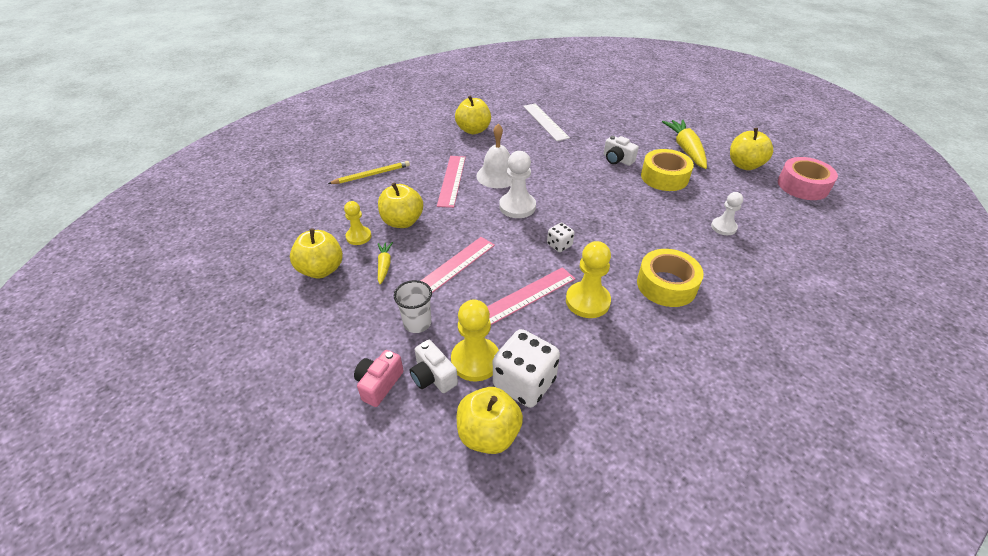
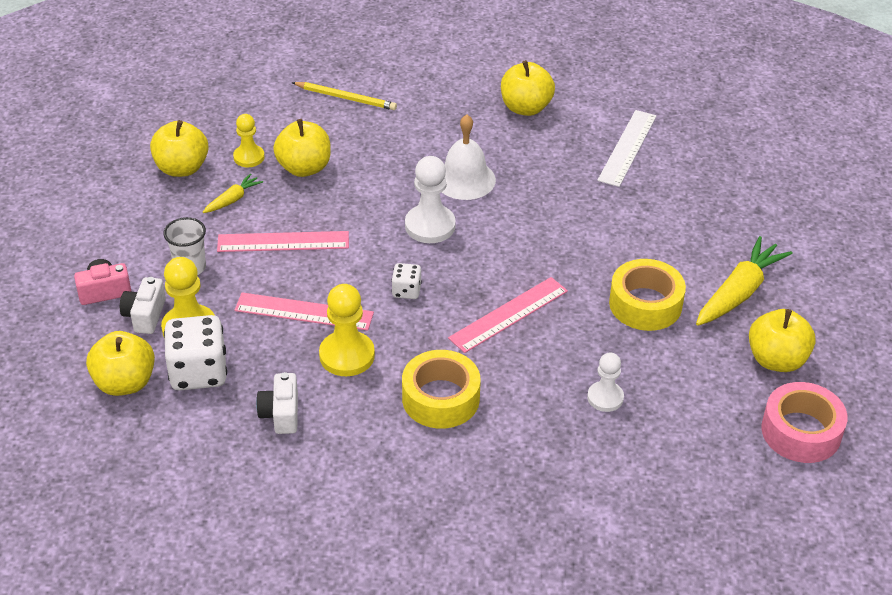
camera: 45 degrees right, 0 degrees up
pink ruler [437,156,466,208] -> pink ruler moved to [448,277,568,353]
white camera [604,136,639,166] -> white camera moved to [256,372,298,434]

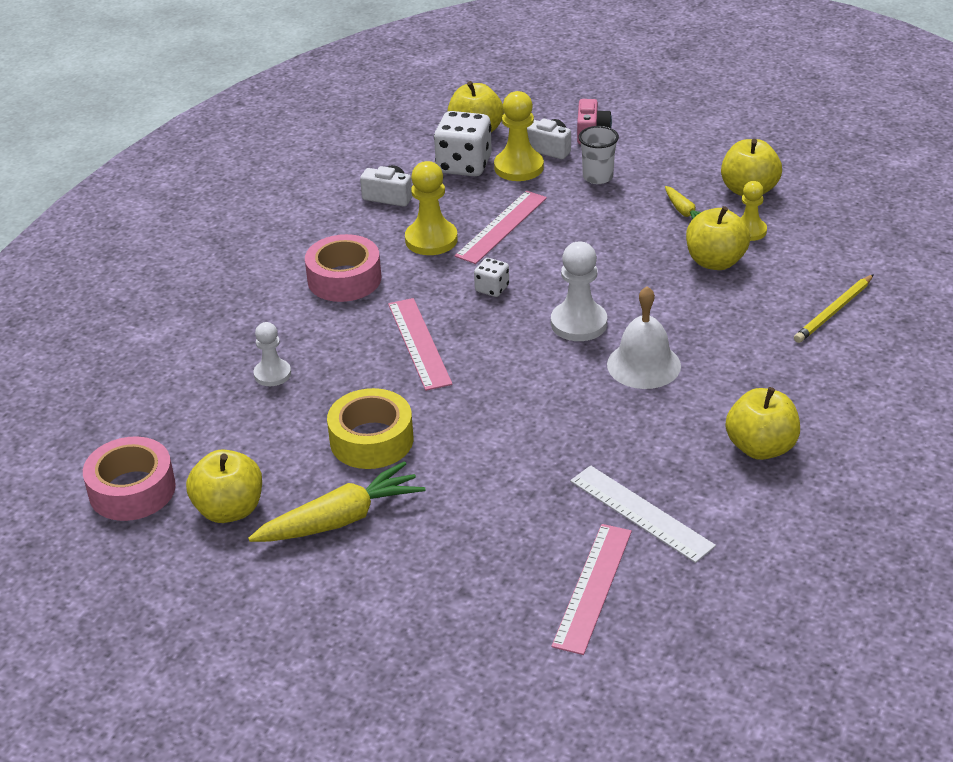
camera: 115 degrees right, 5 degrees down
pink ruler [217,231,349,252] -> pink ruler moved to [551,524,632,655]
yellow tape [402,350,481,429] -> pink tape [305,234,381,302]
yellow carrot [696,236,793,326] -> yellow carrot turned 90 degrees counterclockwise [248,461,425,542]

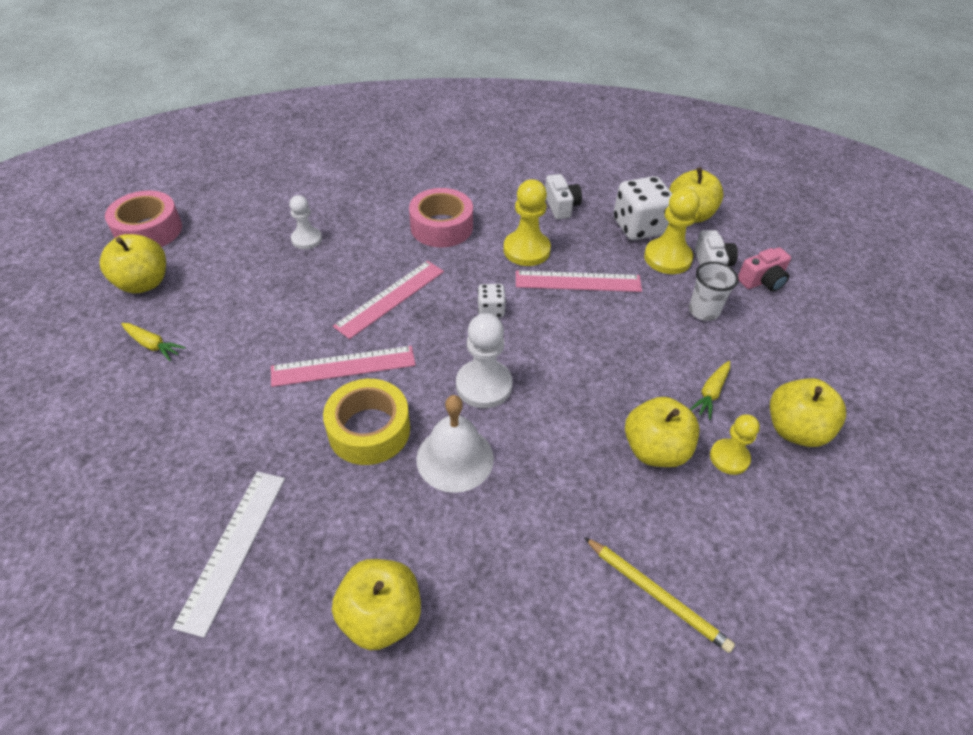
camera: 55 degrees right, 10 degrees up
yellow carrot [248,461,425,542] -> yellow carrot [121,323,186,361], size x0.52
yellow tape [327,388,413,469] -> yellow tape moved to [323,379,410,465]
pink ruler [551,524,632,655] -> pink ruler moved to [271,346,416,387]
yellow pencil [794,274,874,343] -> yellow pencil turned 150 degrees counterclockwise [584,537,735,653]

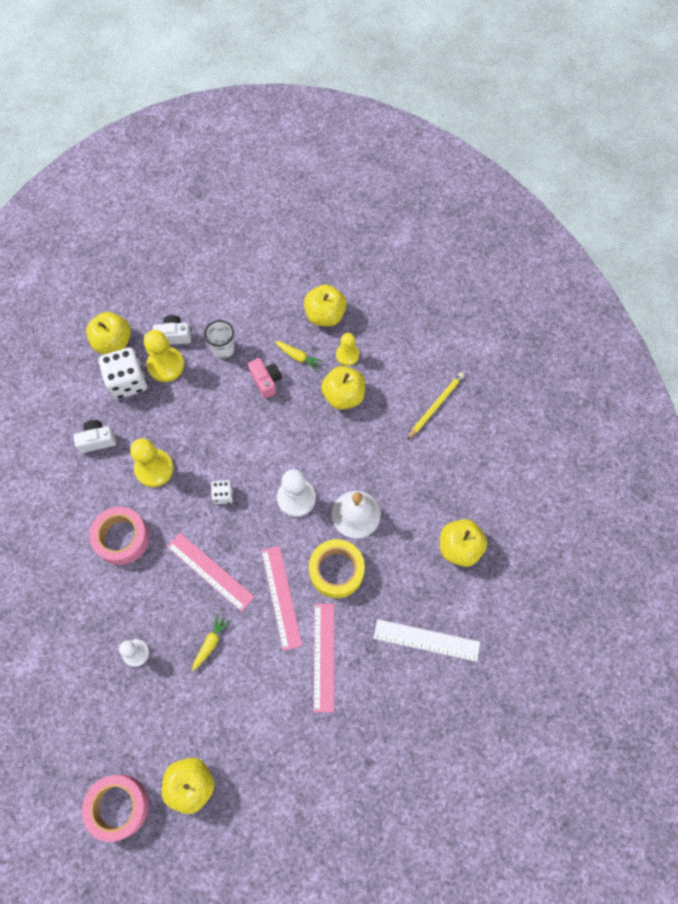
camera: 90 degrees left, 20 degrees up
yellow carrot [121,323,186,361] -> yellow carrot moved to [192,614,231,671]
pink ruler [516,271,642,292] -> pink ruler moved to [314,604,334,712]
pink camera [738,247,791,292] -> pink camera moved to [248,358,282,399]

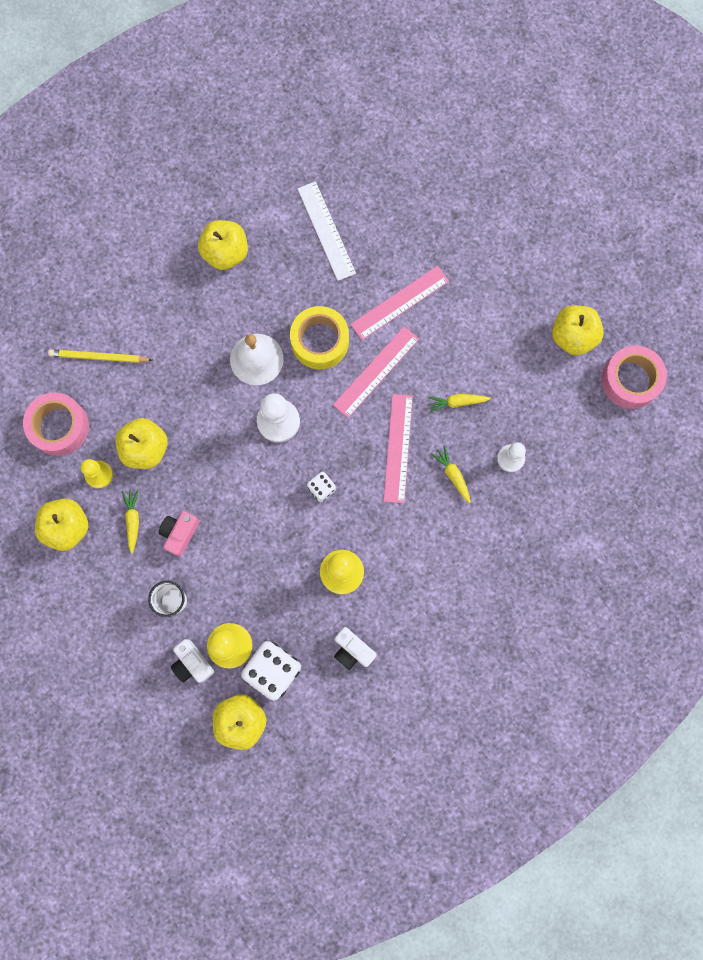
camera: 125 degrees left, 10 degrees up
pink tape [89,507,149,565] -> pink tape moved to [23,393,89,456]
none -> yellow carrot [431,445,471,503]

